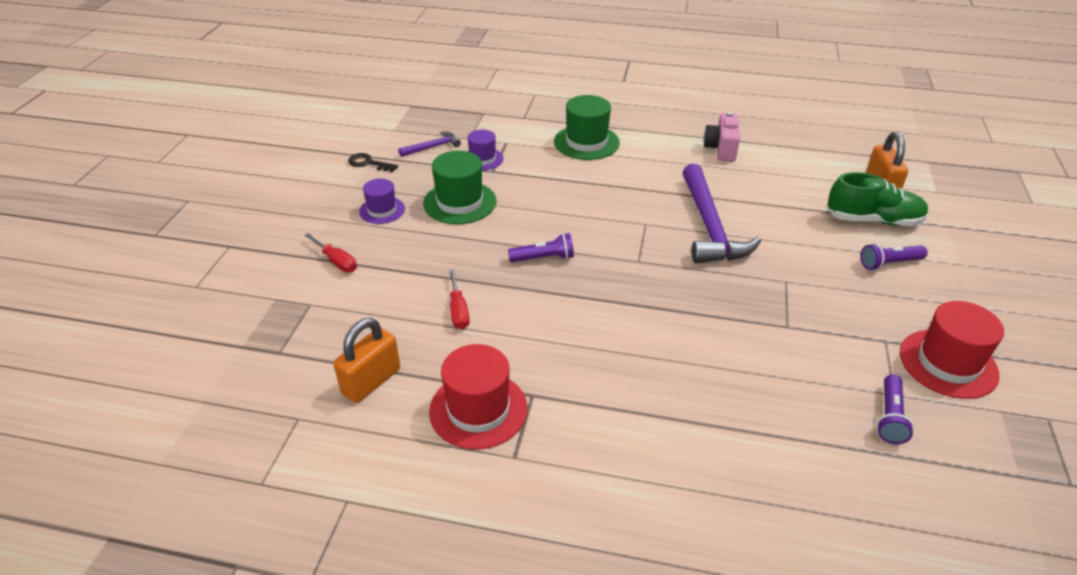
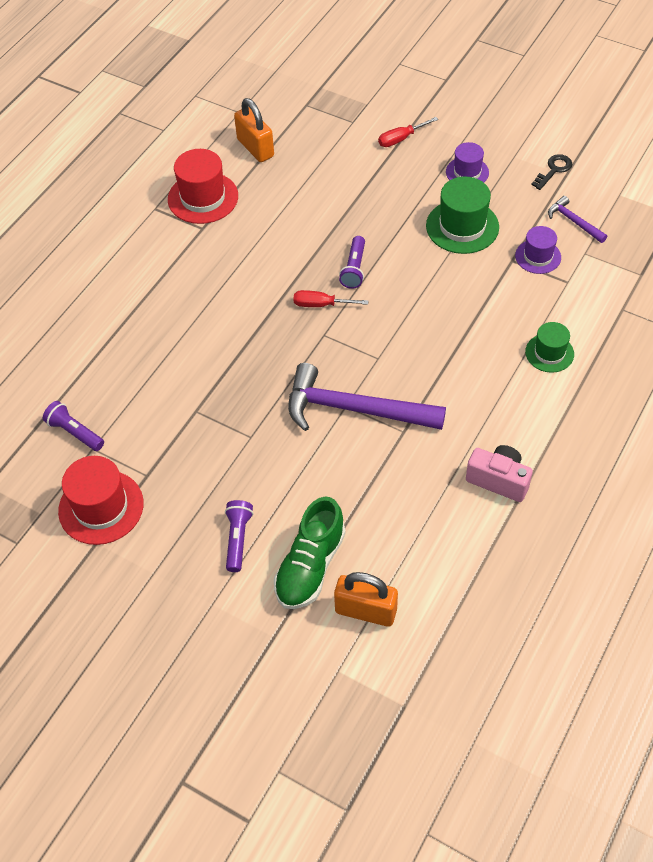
camera: 110 degrees right, 15 degrees up
purple hammer [399,132,461,157] -> purple hammer turned 150 degrees clockwise [548,196,607,243]
red screwdriver [449,270,470,329] -> red screwdriver moved to [293,290,368,307]
green hat [554,95,620,160] -> green hat [525,322,574,373], size x0.61

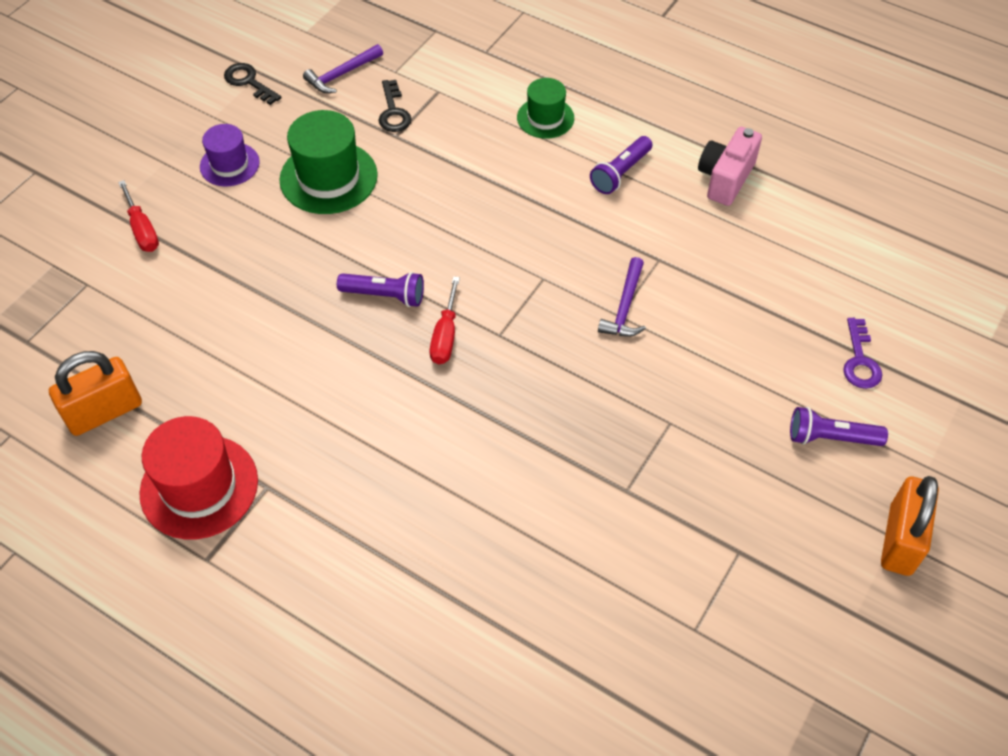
camera: 90 degrees left, 0 degrees up
purple flashlight [43,401,104,451] -> purple flashlight moved to [590,136,652,194]
red hat [58,456,144,545] -> none
green shoe [274,497,346,609] -> purple key [843,318,882,389]
purple hammer [288,363,446,431] -> purple hammer [598,257,646,337], size x0.47
orange padlock [334,572,398,627] -> orange padlock moved to [881,476,939,576]
purple hat [515,226,561,274] -> black key [379,80,411,132]

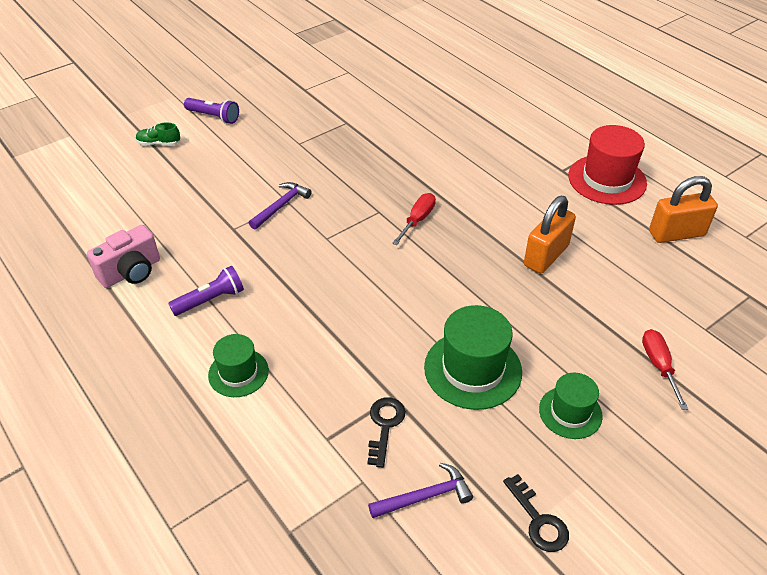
camera: 160 degrees left, 10 degrees down
purple hat [200,124,260,186] -> green hat [539,373,603,439]
purple flashlight [337,272,424,307] -> none
purple key [843,318,882,389] -> green shoe [136,123,180,145]
orange padlock [881,476,939,576] -> orange padlock moved to [524,196,576,274]

